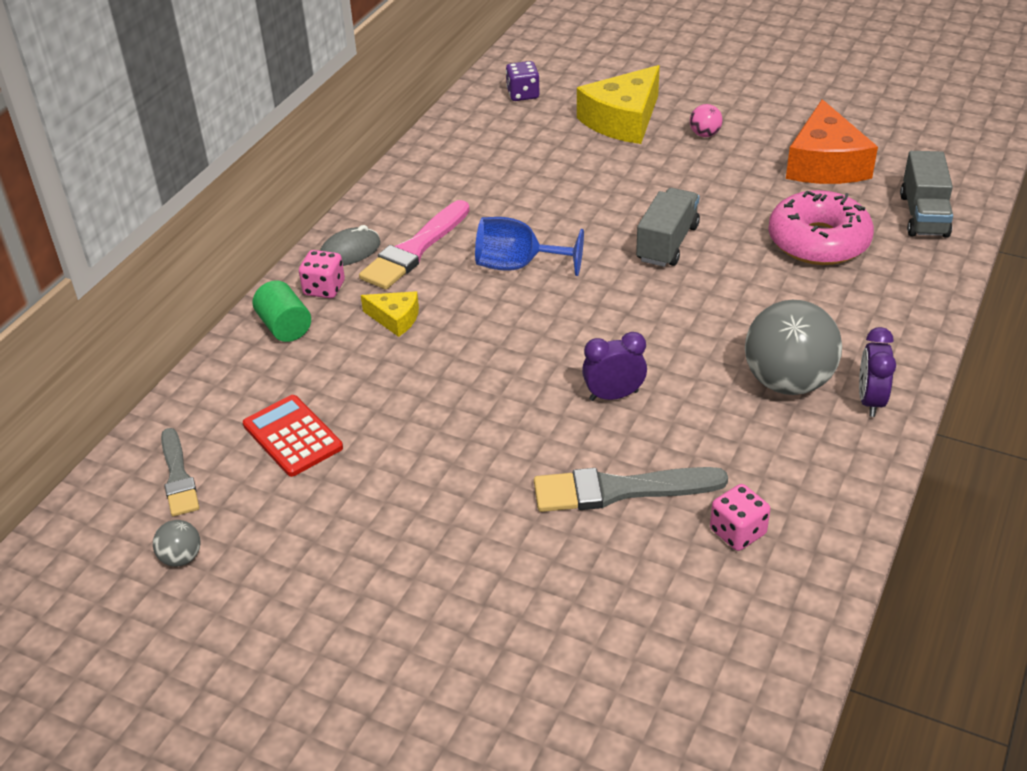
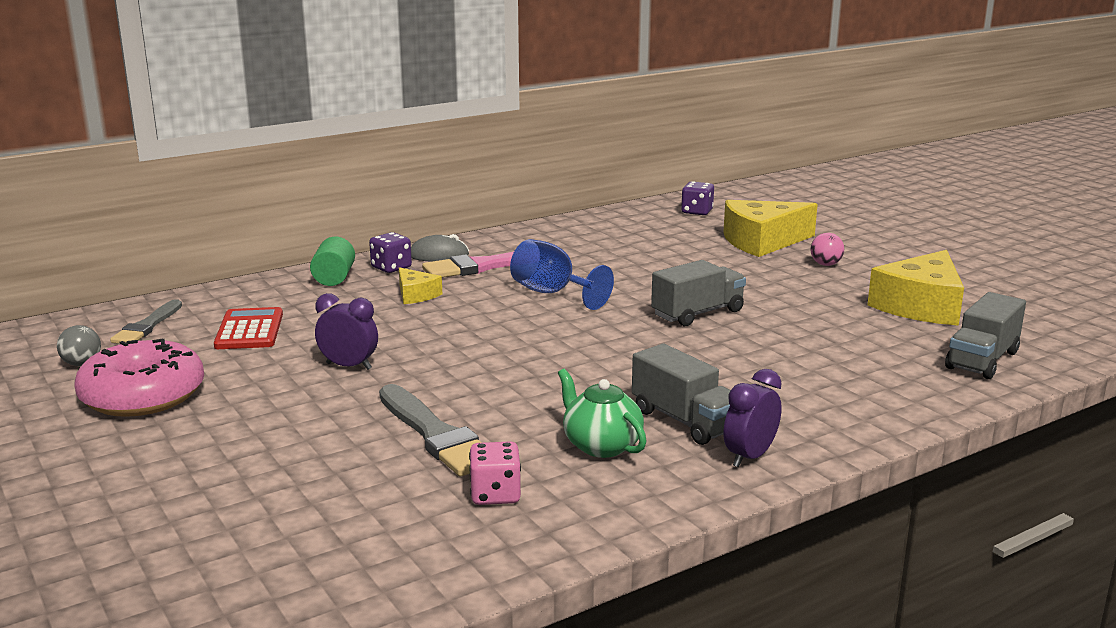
camera: 30 degrees right, 20 degrees down
pink dice [299,250,345,299] -> purple dice [369,232,412,273]
grey brush [534,467,728,512] -> grey brush turned 150 degrees counterclockwise [379,384,482,476]
purple clock [582,332,647,401] -> purple clock moved to [315,293,378,370]
grey ball [745,300,842,395] -> grey truck [632,343,730,445]
pink donut [768,190,874,265] -> pink donut moved to [75,339,204,417]
orange cheese [786,99,878,184] -> yellow cheese [867,250,964,326]
none -> green teapot [558,369,646,458]

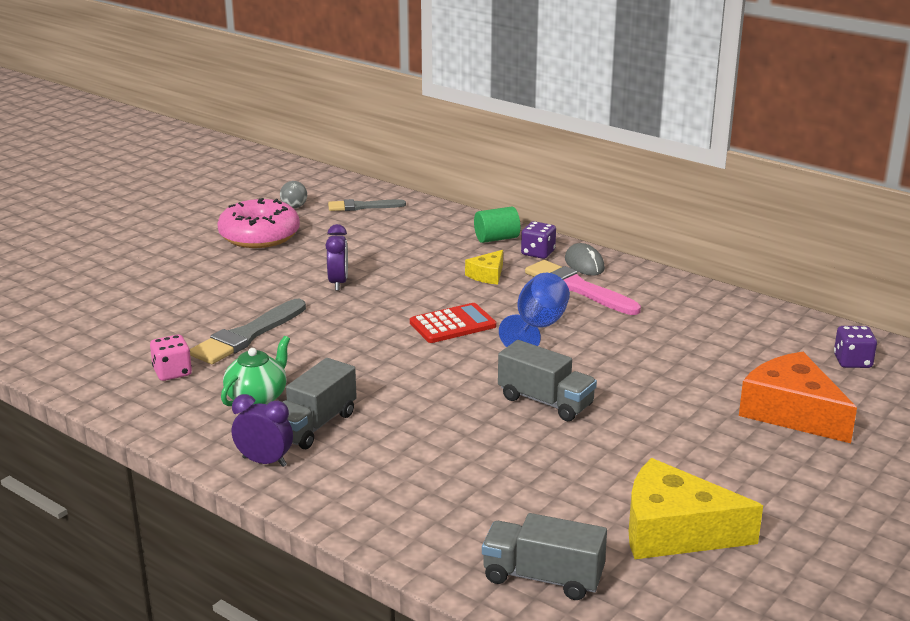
camera: 70 degrees right, 5 degrees up
red calculator [214,307,283,349] -> red calculator moved to [410,303,496,343]
yellow cheese [723,200,818,257] -> orange cheese [739,352,857,443]
pink ball [811,233,844,266] -> none

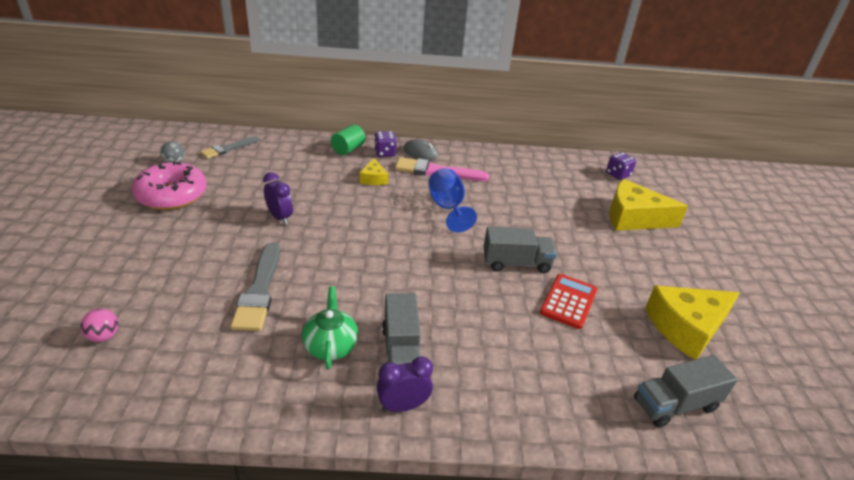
camera: 40 degrees left, 10 degrees up
pink dice [150,335,192,381] -> none
red calculator [410,303,496,343] -> red calculator moved to [540,274,597,329]
orange cheese [739,352,857,443] -> yellow cheese [610,179,688,231]
none -> pink ball [80,309,119,342]

